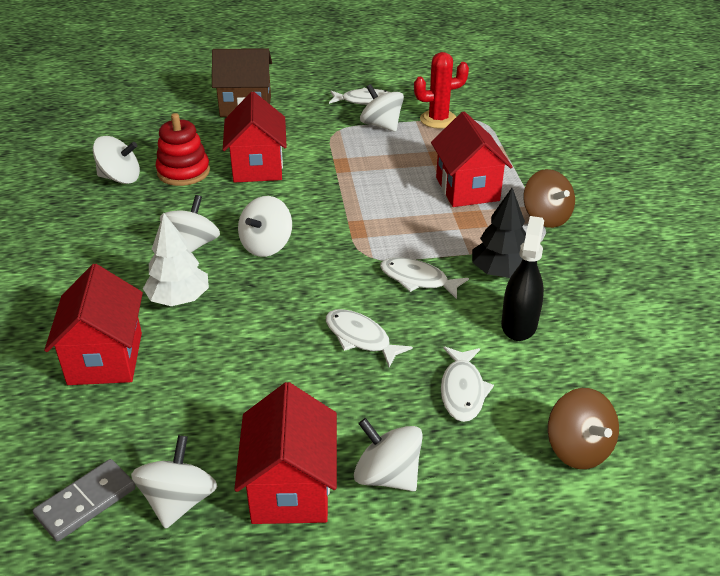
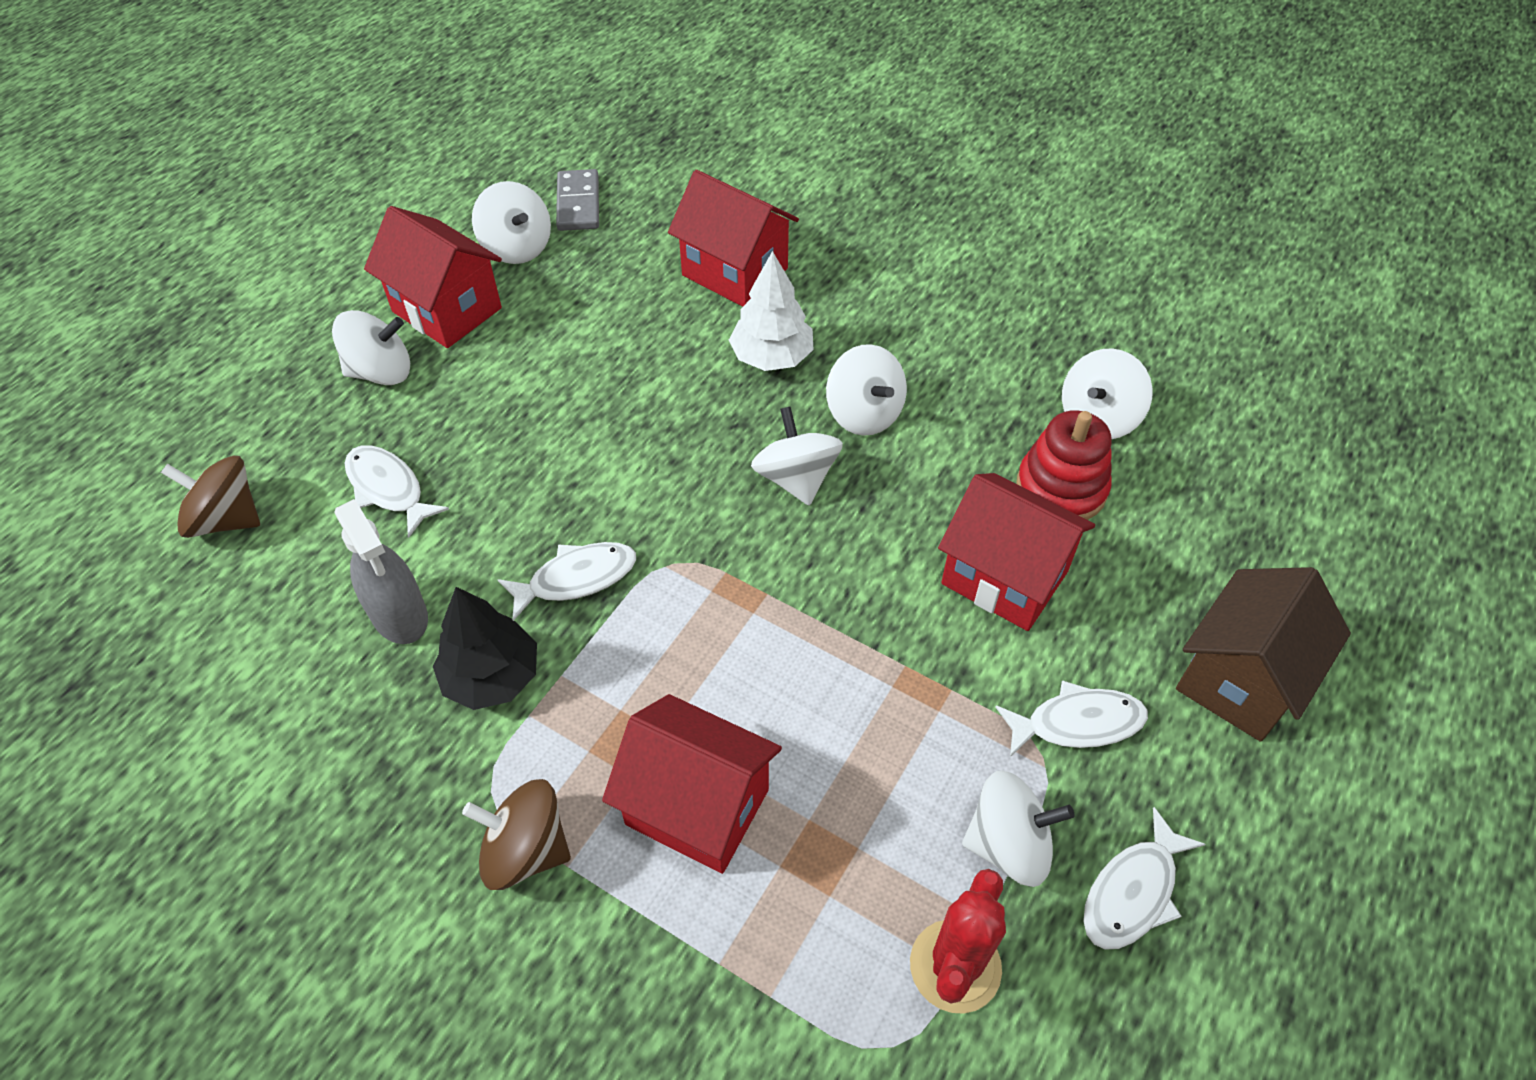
camera: 130 degrees right, 15 degrees up
white fish [326,309,413,368] -> white fish moved to [995,680,1148,757]
black spray bottle [501,216,544,341] -> grey spray bottle [334,499,428,644]

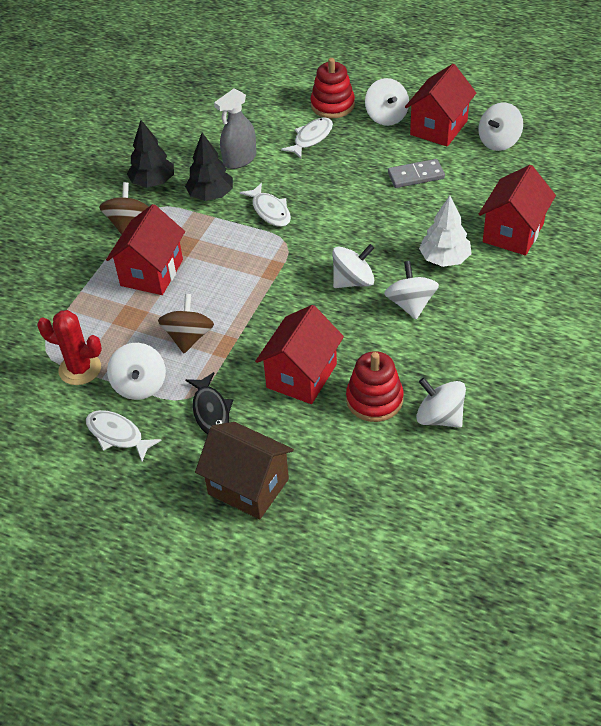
camera: 85 degrees right, 5 degrees down
brown spinning top [161,455,260,538] -> brown spinning top moved to [158,294,214,353]
grey domino [556,169,599,231] -> grey domino moved to [388,159,445,188]
white spinning top [826,344,907,436] -> white spinning top turned 120 degrees clockwise [384,261,439,319]
white fish [995,680,1148,757] -> black fish [186,372,233,435]
none -> black tree [127,120,174,187]
none -> red stacking toy [310,58,355,118]

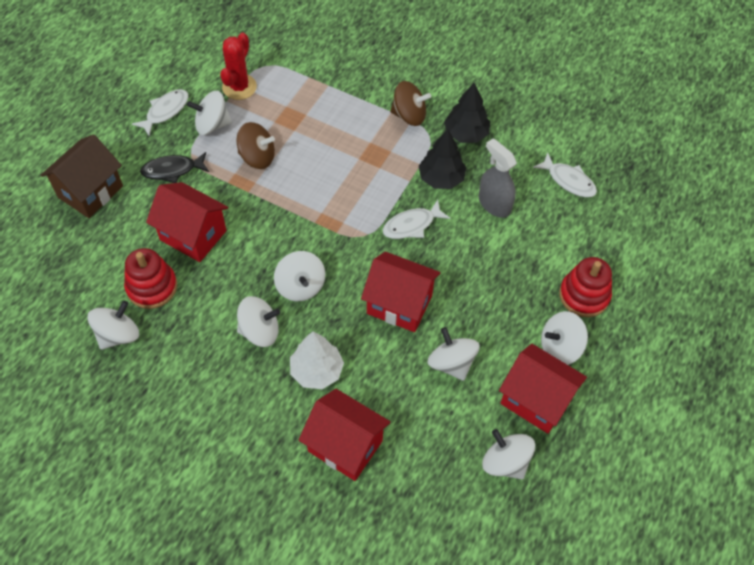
camera: 90 degrees right, 10 degrees up
red house [106,204,185,295] -> red house moved to [361,252,440,332]
white fish [281,117,333,158] -> white fish moved to [533,152,597,197]
grey domino [388,159,445,188] -> white spinning top [427,327,480,381]

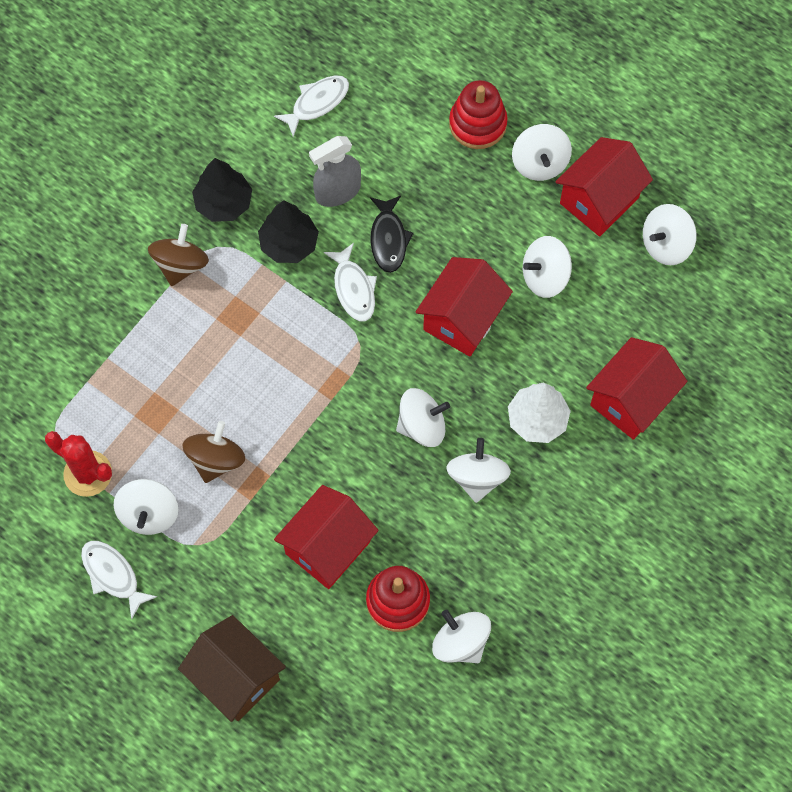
camera: 80 degrees left, 10 degrees up
black fish [140,152,209,183] -> black fish moved to [370,196,414,273]

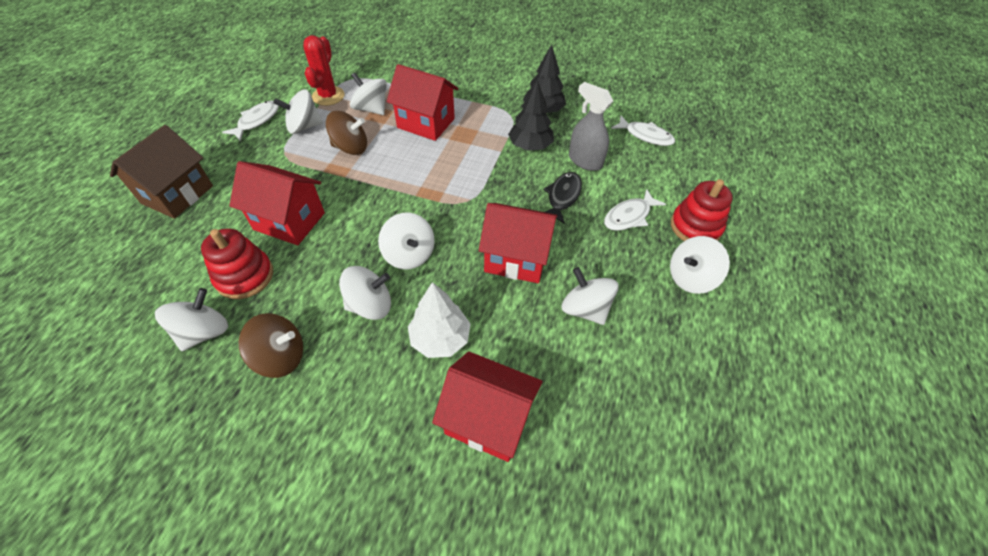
camera: 70 degrees right, 15 degrees down
brown spinning top [148,224,209,286] -> brown spinning top moved to [239,313,303,378]
white fish [324,243,377,322] -> white fish moved to [604,189,666,231]
black fish [370,196,414,273] -> black fish turned 135 degrees clockwise [543,172,582,224]
red house [555,137,653,237] -> red house moved to [387,64,458,141]
white spinning top [643,204,697,265] -> white spinning top moved to [350,73,387,115]

